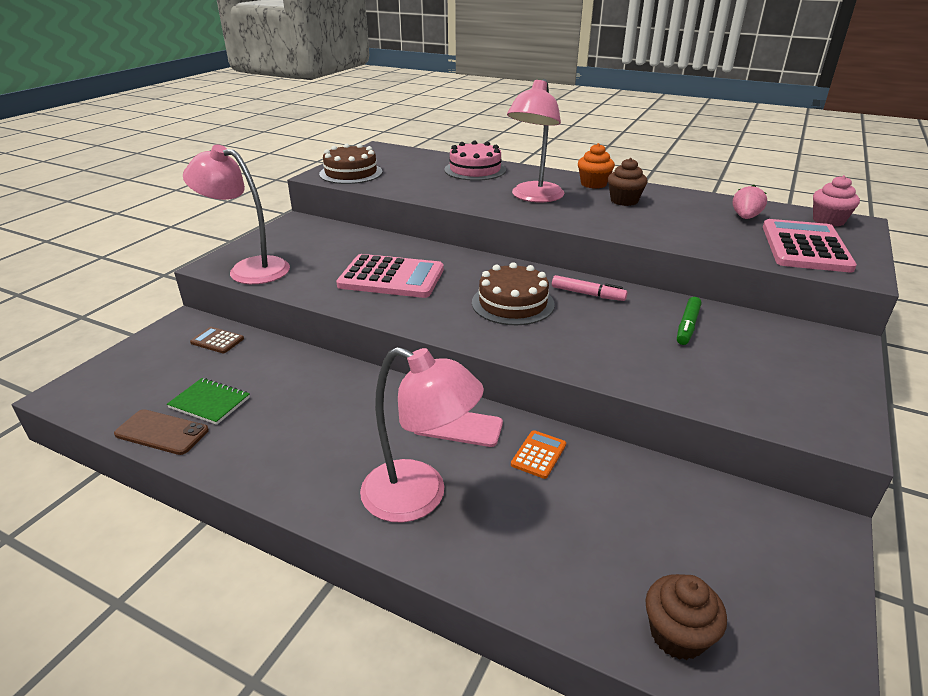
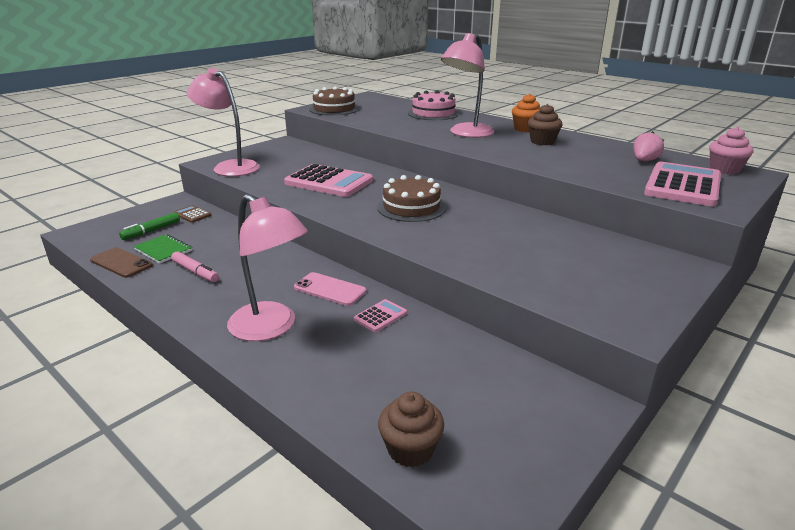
camera: 15 degrees right, 5 degrees down
orange calculator [511,430,566,479] -> pink calculator [354,299,407,332]
pink marker [552,275,628,301] -> pink marker moved to [171,251,219,282]
green marker [677,297,701,345] -> green marker moved to [119,213,180,240]

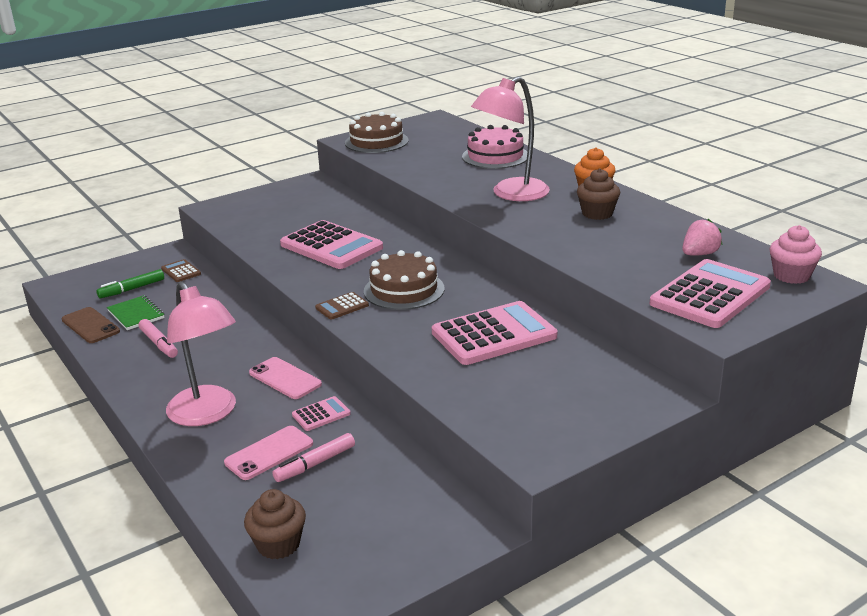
camera: 15 degrees right, 0 degrees up
pink lamp [187,68,260,176] -> none
none -> pink phone [224,426,313,480]
none -> pink marker [272,433,355,482]
none -> brown calculator [315,292,369,320]
none -> pink calculator [432,301,557,365]

